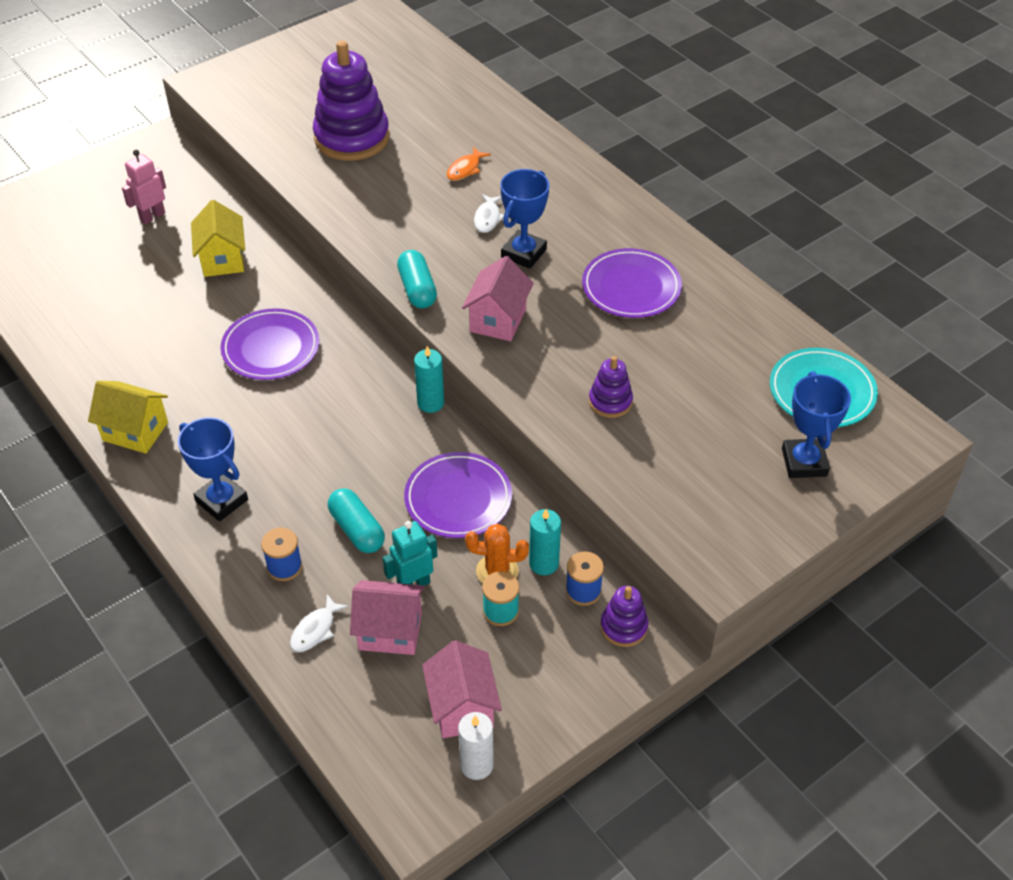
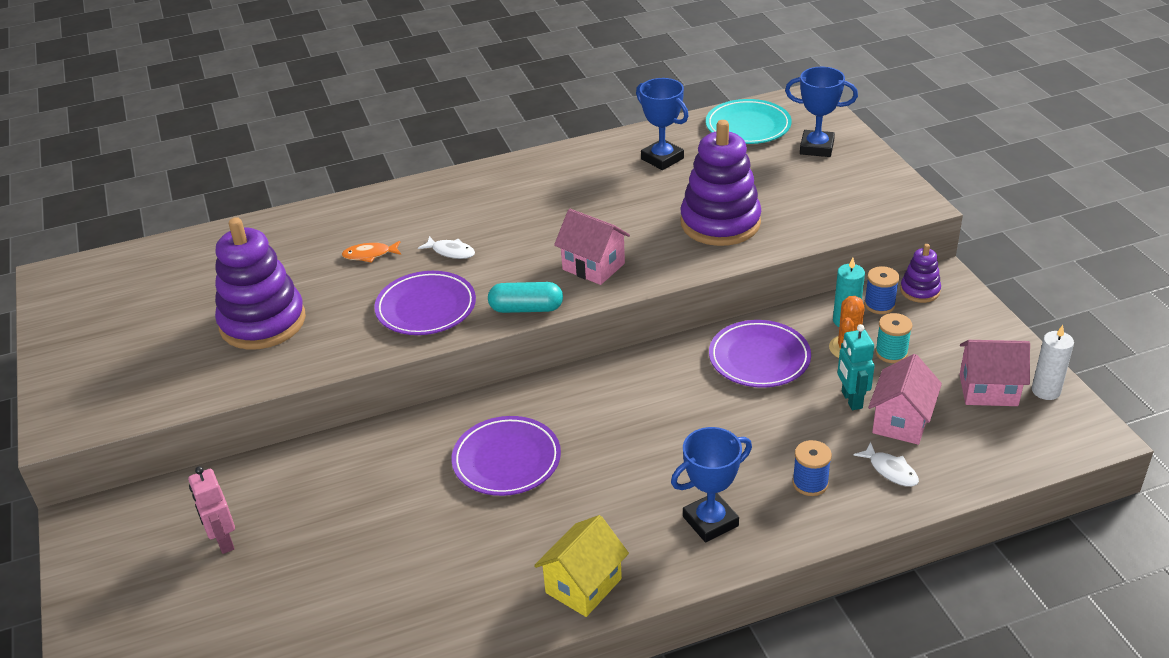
camera: 70 degrees left, 10 degrees down
yellow house [191,200,245,277] -> none
turquoise capsule [328,488,385,553] -> none
turquoise candle [414,346,444,413] -> none
orange fish [447,147,491,181] -> orange fish turned 120 degrees clockwise [342,241,401,263]
blue trophy [500,169,549,269] -> blue trophy moved to [636,78,689,170]
purple plate [582,248,682,318] -> purple plate moved to [374,271,476,335]
purple stacking toy [589,356,633,418] -> purple stacking toy [680,120,761,246], size x2.07

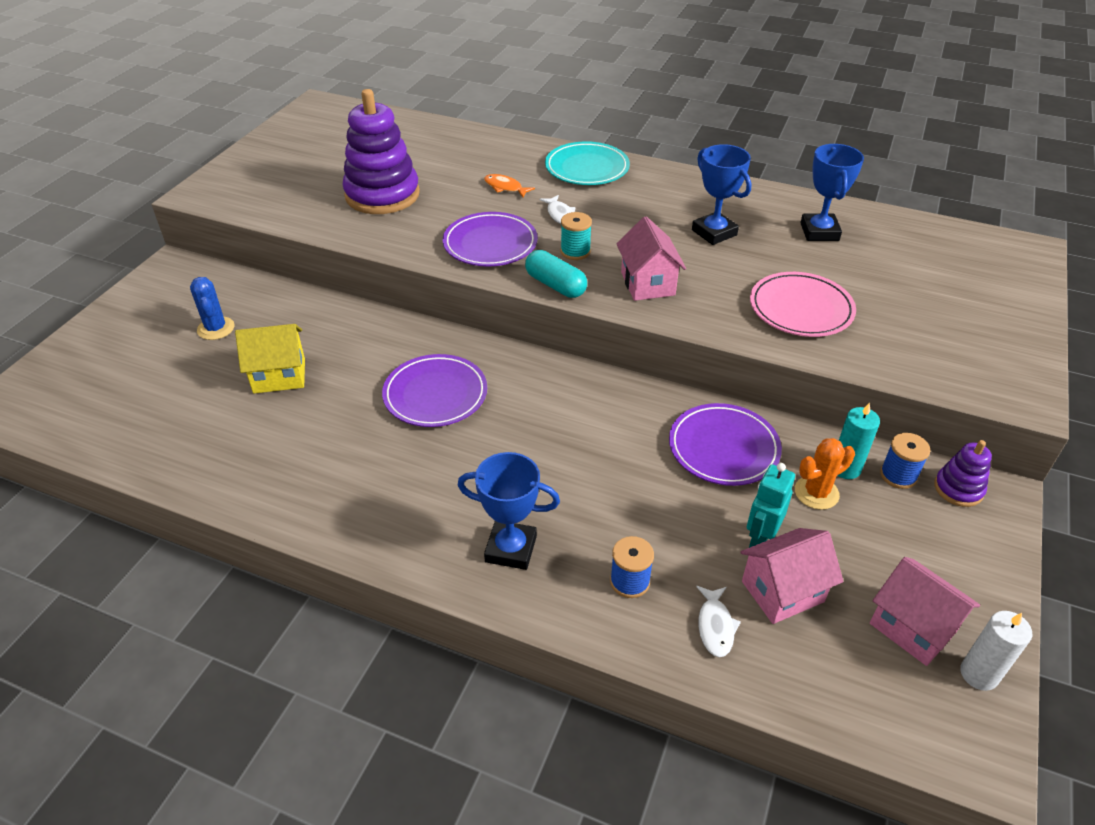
camera: 40 degrees right, 5 degrees up
pink robot [188,466,235,554] -> blue cactus [190,277,234,340]
yellow house [534,515,629,617] -> yellow house moved to [235,324,305,394]
purple stacking toy [680,120,761,246] -> pink plate [750,272,856,337]
turquoise plate [706,99,792,144] -> turquoise plate moved to [545,141,630,185]
blue trophy [785,67,858,157] -> blue trophy moved to [692,144,752,245]
turquoise spool [875,313,913,363] -> turquoise spool moved to [561,212,592,260]

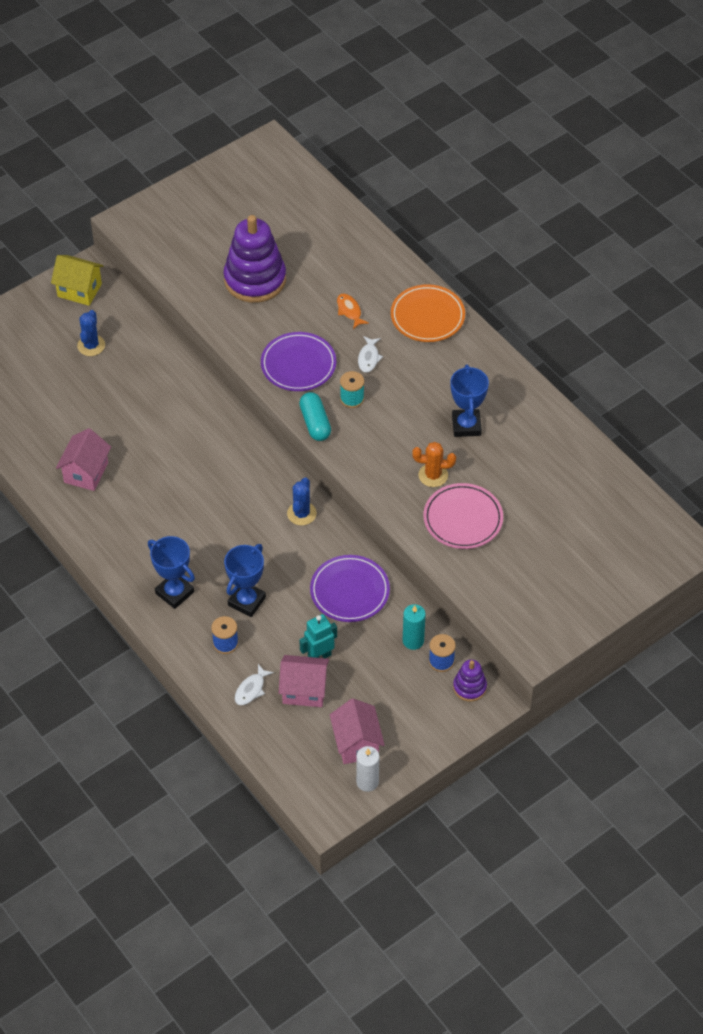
camera: 30 degrees right, 10 degrees up
yellow house [235,324,305,394] -> yellow house moved to [51,255,104,306]
purple plate [382,354,487,427] -> none
turquoise plate [545,141,630,185] -> orange plate [391,284,465,342]
pink house [616,216,686,301] -> pink house moved to [56,428,111,491]
orange cactus [795,438,855,510] -> orange cactus moved to [412,442,456,487]
blue trophy [800,144,864,241] -> blue trophy moved to [224,544,266,617]
none -> blue cactus [287,478,317,526]

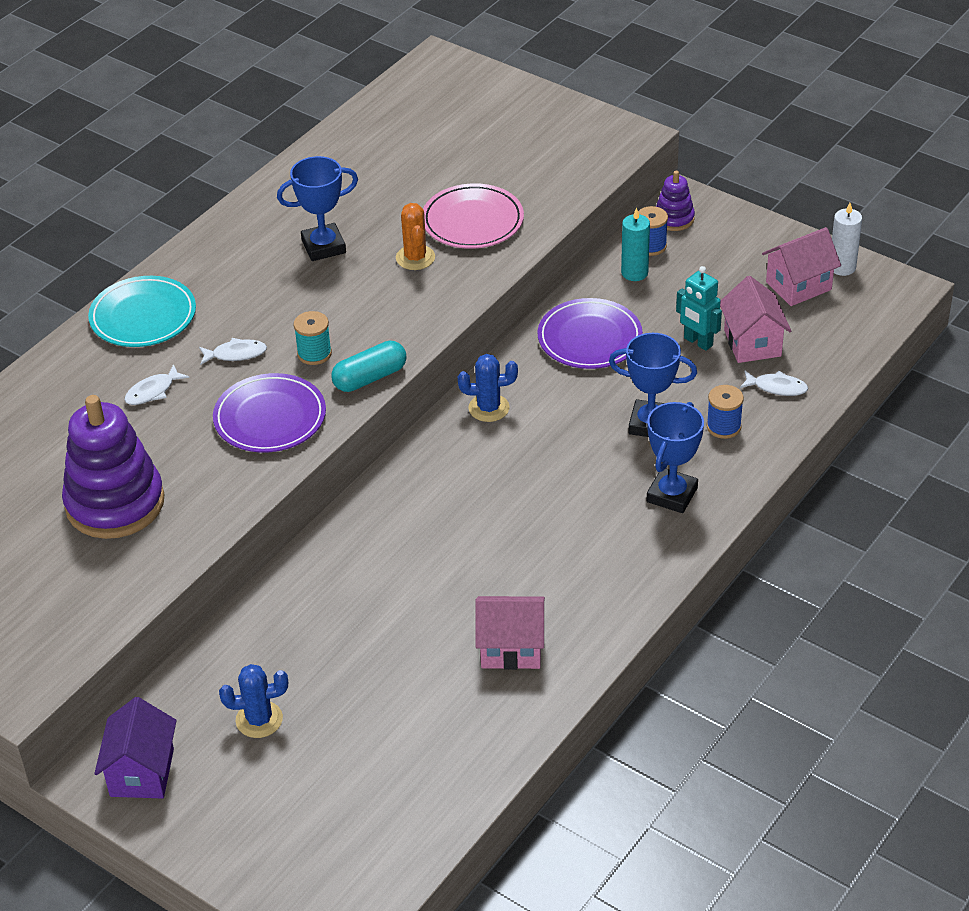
camera: 105 degrees left, 10 degrees down
yellow house [51,255,104,306] -> purple house [94,697,177,799]
orange fish [337,294,369,329] -> white fish [124,364,189,405]
orange plate [391,284,465,342] -> turquoise plate [88,276,196,347]

